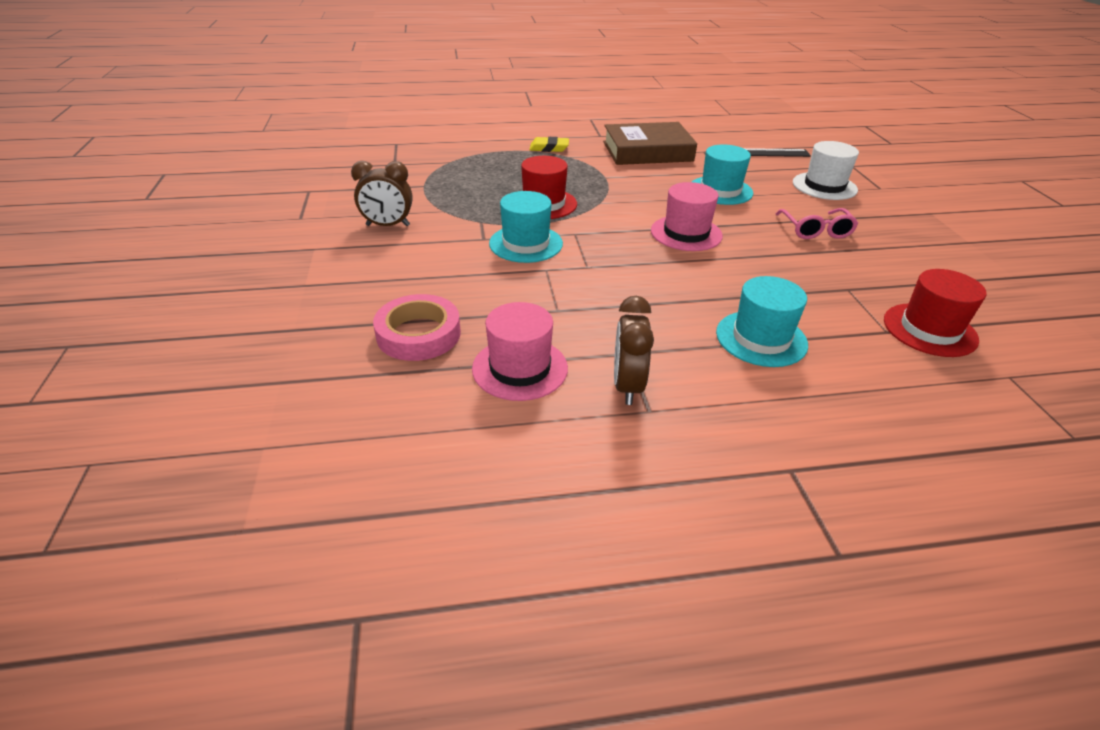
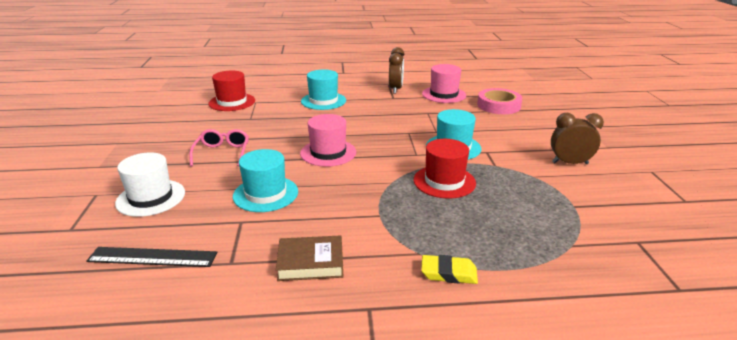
camera: 175 degrees left, 10 degrees down
brown book [603,122,697,165] -> brown book [276,235,344,281], size x0.58

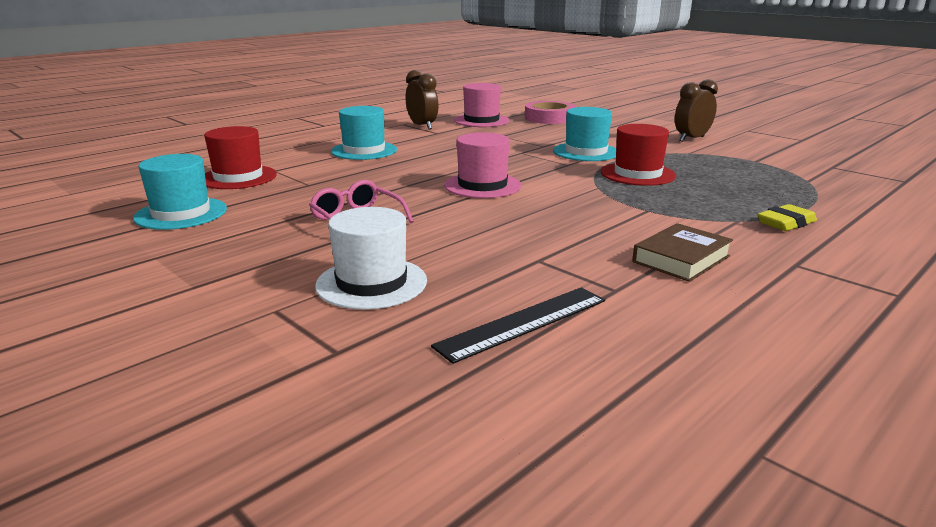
camera: 40 degrees left, 5 degrees down
turquoise hat [233,149,298,212] -> turquoise hat moved to [133,154,227,230]

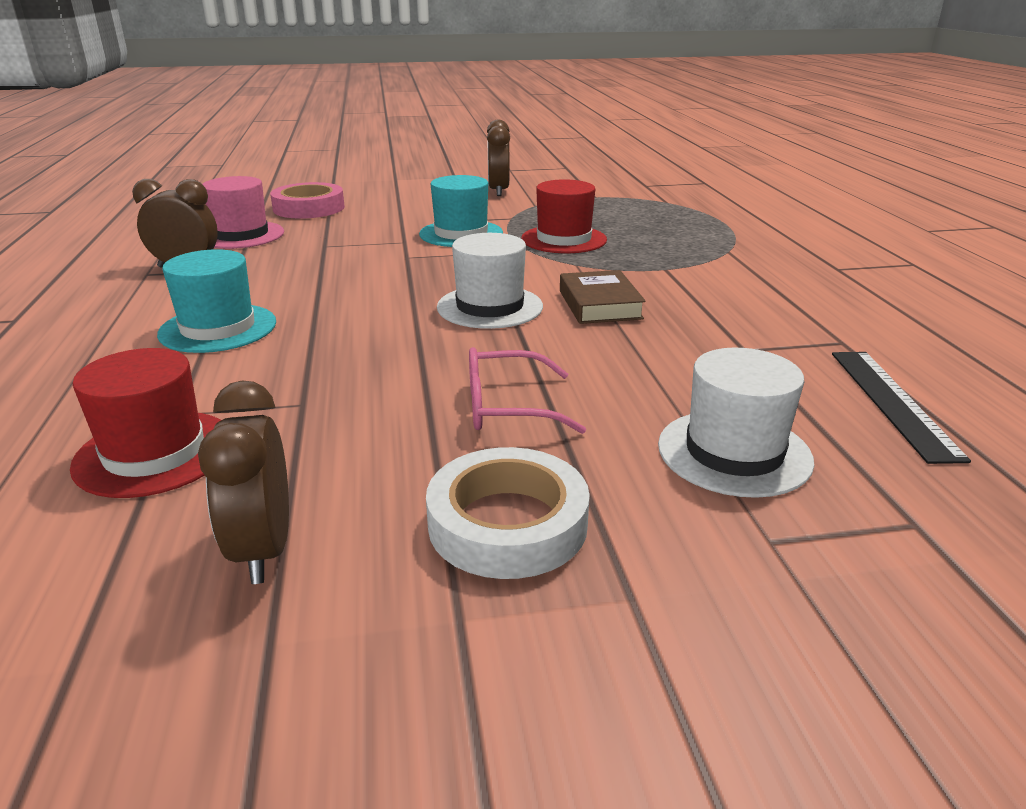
camera: 55 degrees left, 5 degrees up
turquoise hat [133,154,227,230] -> brown clock [198,380,289,584]
pink hat [444,132,521,198] -> white hat [437,233,543,329]
brown book [632,223,733,282] -> brown book moved to [560,270,646,324]
yellow eraser [757,204,817,231] -> none
none -> white tape [426,447,590,579]

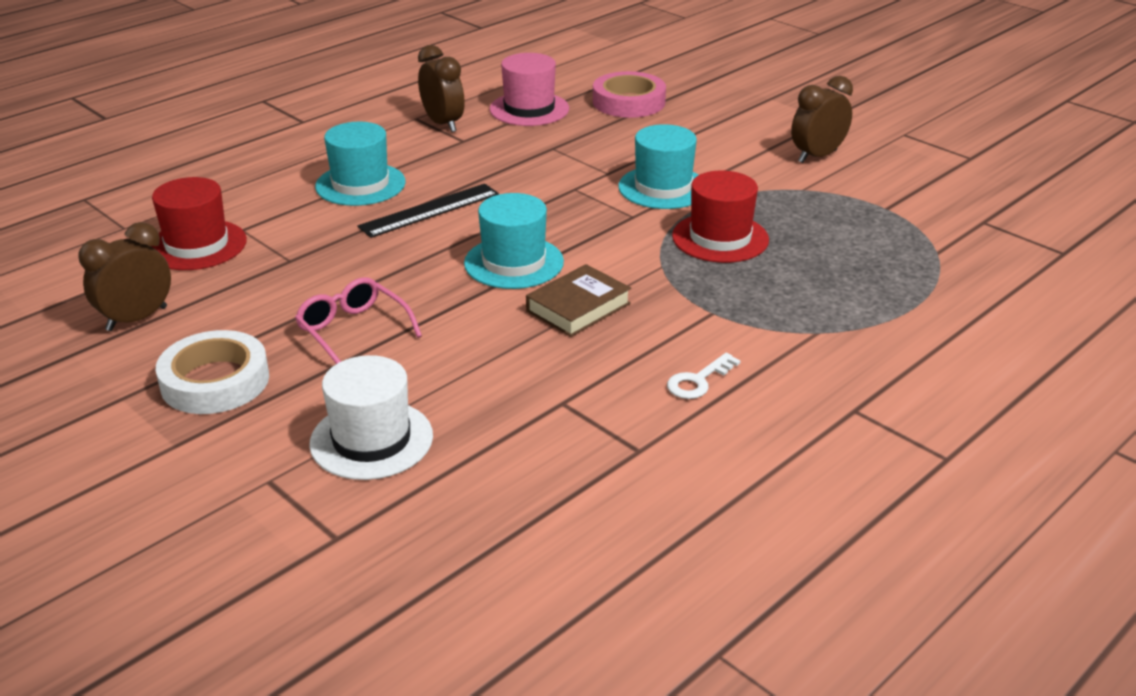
camera: 55 degrees right, 5 degrees up
white hat [437,233,543,329] -> turquoise hat [464,193,564,289]
black ruler [832,352,971,464] -> black ruler moved to [358,184,499,238]
none -> white key [667,353,741,399]

